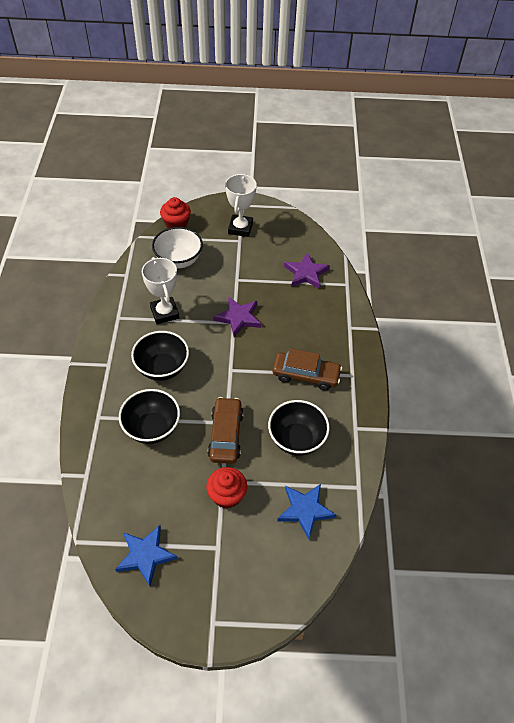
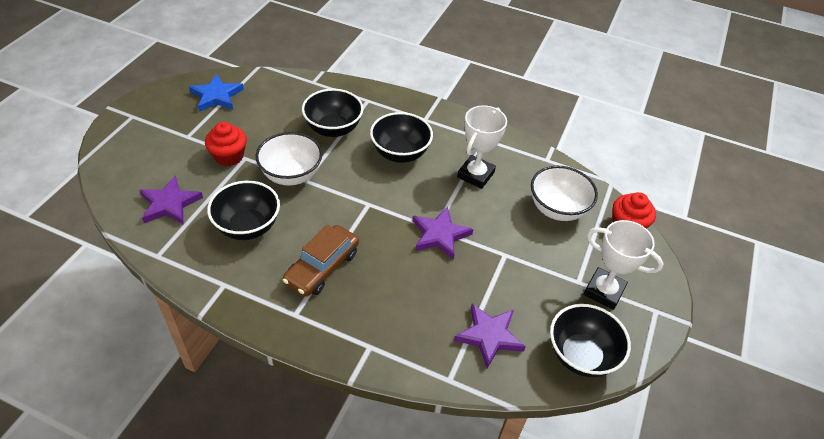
camera: 110 degrees right, 5 degrees down
white trophy [142,257,179,324] -> white trophy turned 60 degrees counterclockwise [457,105,507,189]
brown car [208,397,244,464] -> white bowl [256,132,322,186]
blue star [277,484,336,539] -> purple star [139,175,203,225]
none -> black bowl [550,304,631,377]

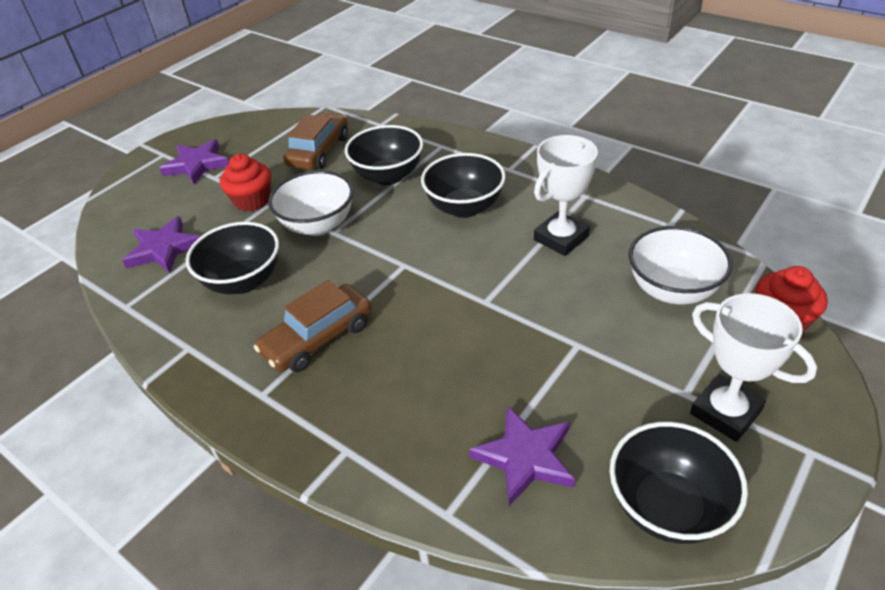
camera: 20 degrees right, 5 degrees down
blue star [189,74,244,112] -> none
purple star [412,206,473,260] -> purple star moved to [159,139,229,185]
none -> brown car [283,113,348,170]

